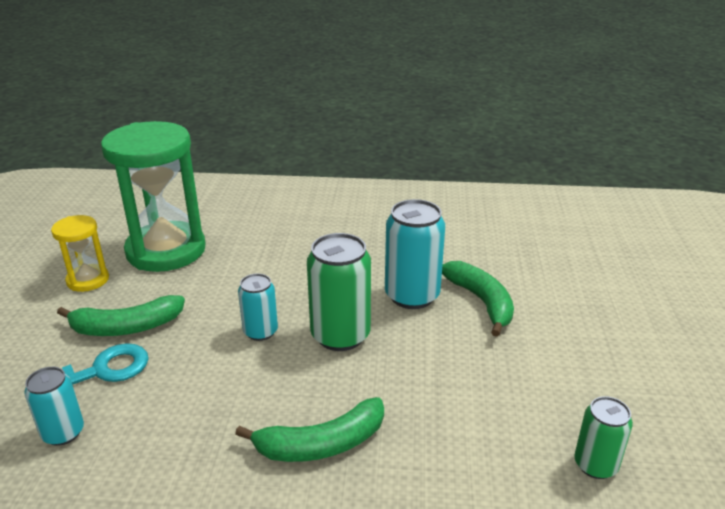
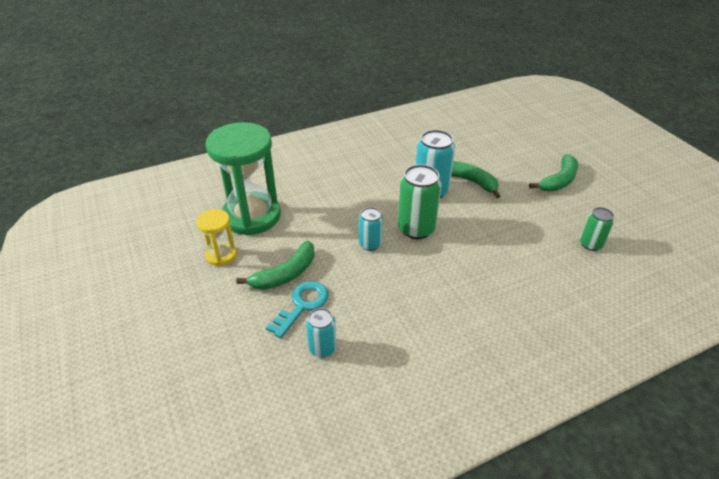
camera: 30 degrees left, 10 degrees up
green banana [235,397,384,462] -> green banana moved to [529,154,578,192]

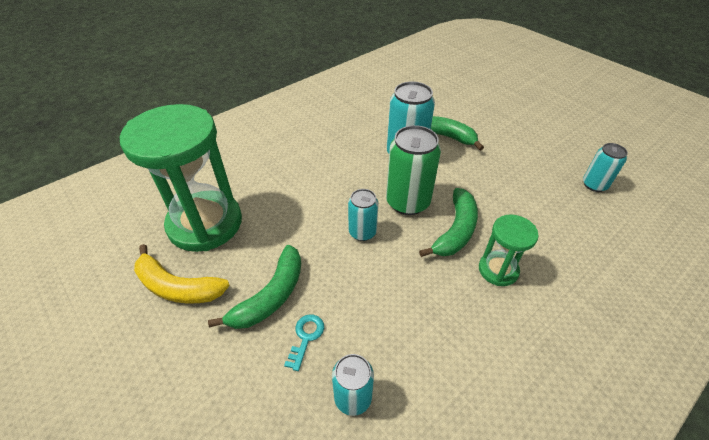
camera: 15 degrees left, 5 degrees up
yellow hourglass [196,209,237,266] -> yellow banana [134,244,230,304]
turquoise key [266,281,329,338] -> turquoise key [284,314,324,371], size x0.59
green banana [529,154,578,192] -> green banana moved to [419,188,478,257]
green can [580,207,614,251] -> turquoise can [583,143,628,192]
none -> green hourglass [479,215,539,286]

